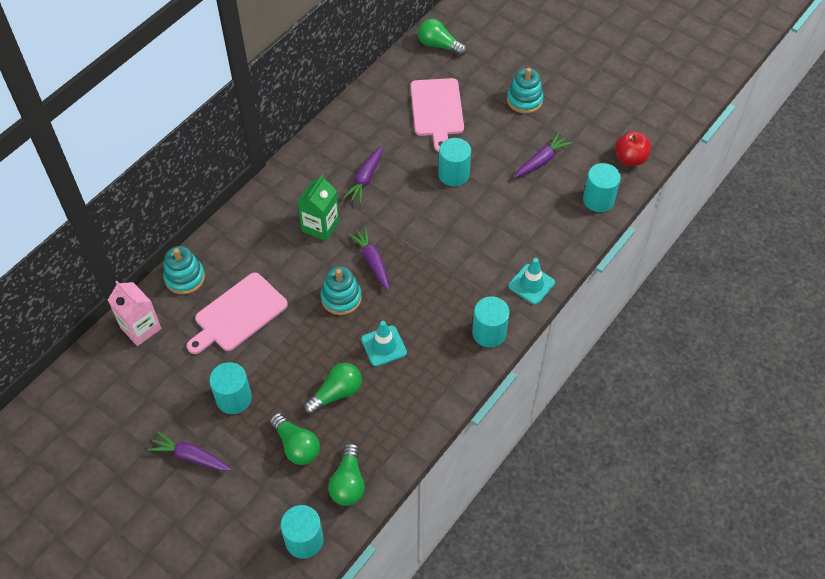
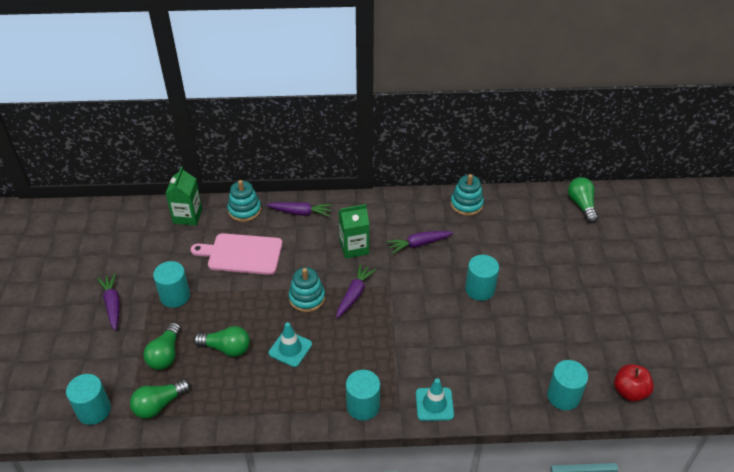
camera: 50 degrees right, 10 degrees down
pink carton [108,281,162,346] -> green carton [165,167,202,226]
pink cutting board [410,78,464,152] -> none
turquoise stacking toy [507,68,543,113] -> turquoise stacking toy moved to [451,174,484,216]
purple carrot [514,132,573,178] -> purple carrot moved to [266,202,332,217]

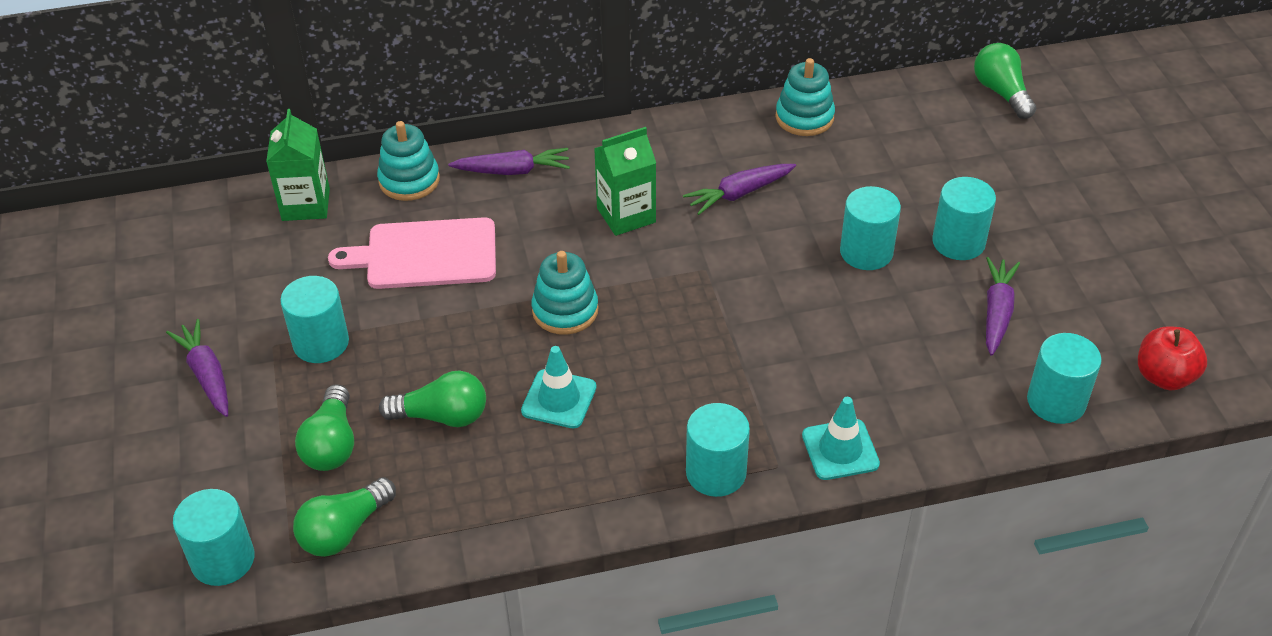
camera: 10 degrees left, 0 degrees up
purple carrot [336,264,376,318] -> purple carrot moved to [986,257,1020,356]
none -> turquoise cylinder [932,177,996,260]

